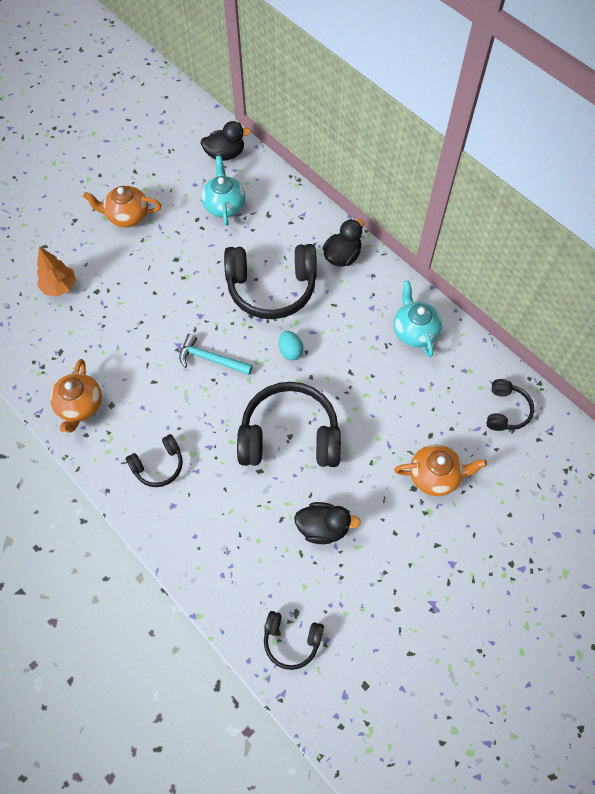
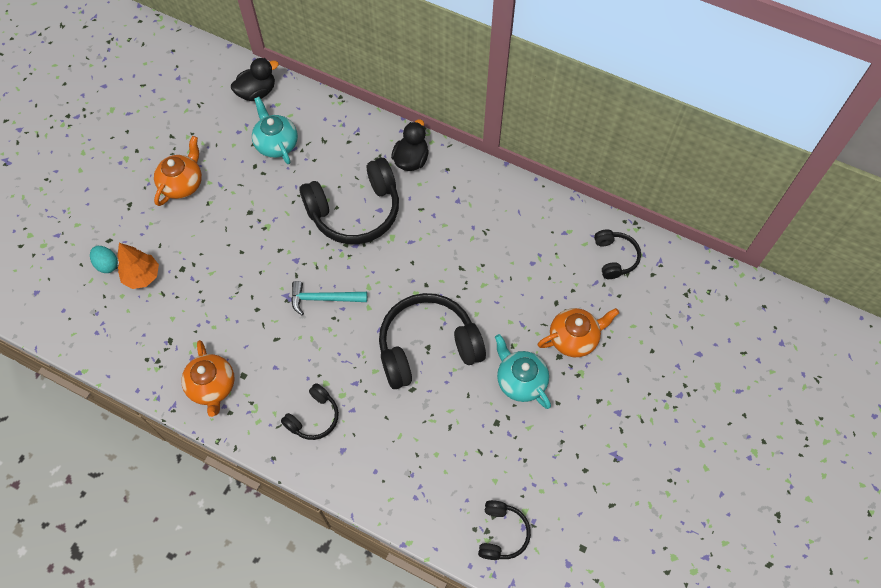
camera: 20 degrees left, 0 degrees up
orange teapot [83,186,161,227] -> orange teapot turned 135 degrees clockwise [154,136,202,206]
black headphones [264,611,324,670] -> black headphones turned 75 degrees counterclockwise [478,500,531,560]
turquoise egg [279,331,303,360] -> turquoise egg moved to [90,246,118,273]
black duck [294,502,361,544] -> none
turquoise teapot [394,280,442,358] -> turquoise teapot moved to [495,334,551,409]

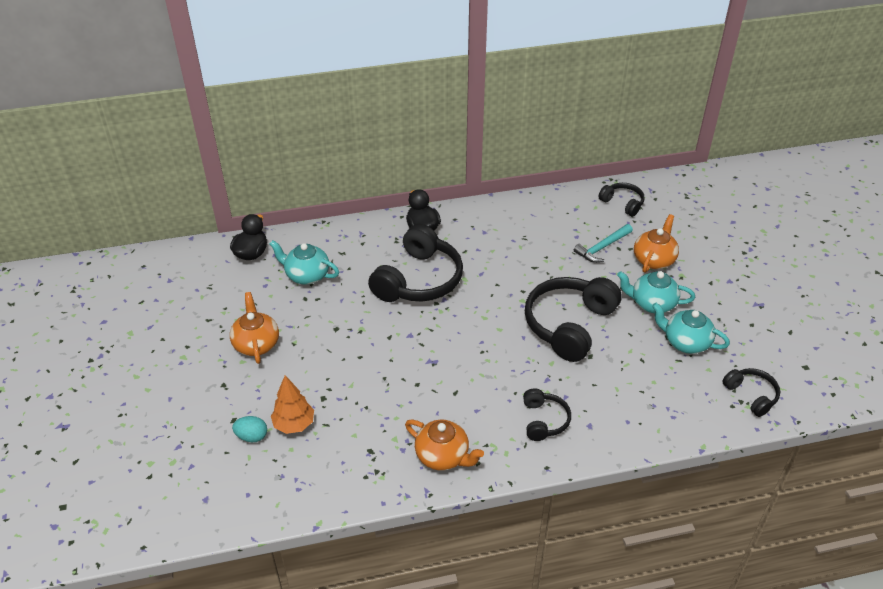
camera: 40 degrees left, 20 degrees down
turquoise hammer [291,281,367,315] -> turquoise hammer moved to [574,224,633,263]
none -> turquoise teapot [652,303,730,354]

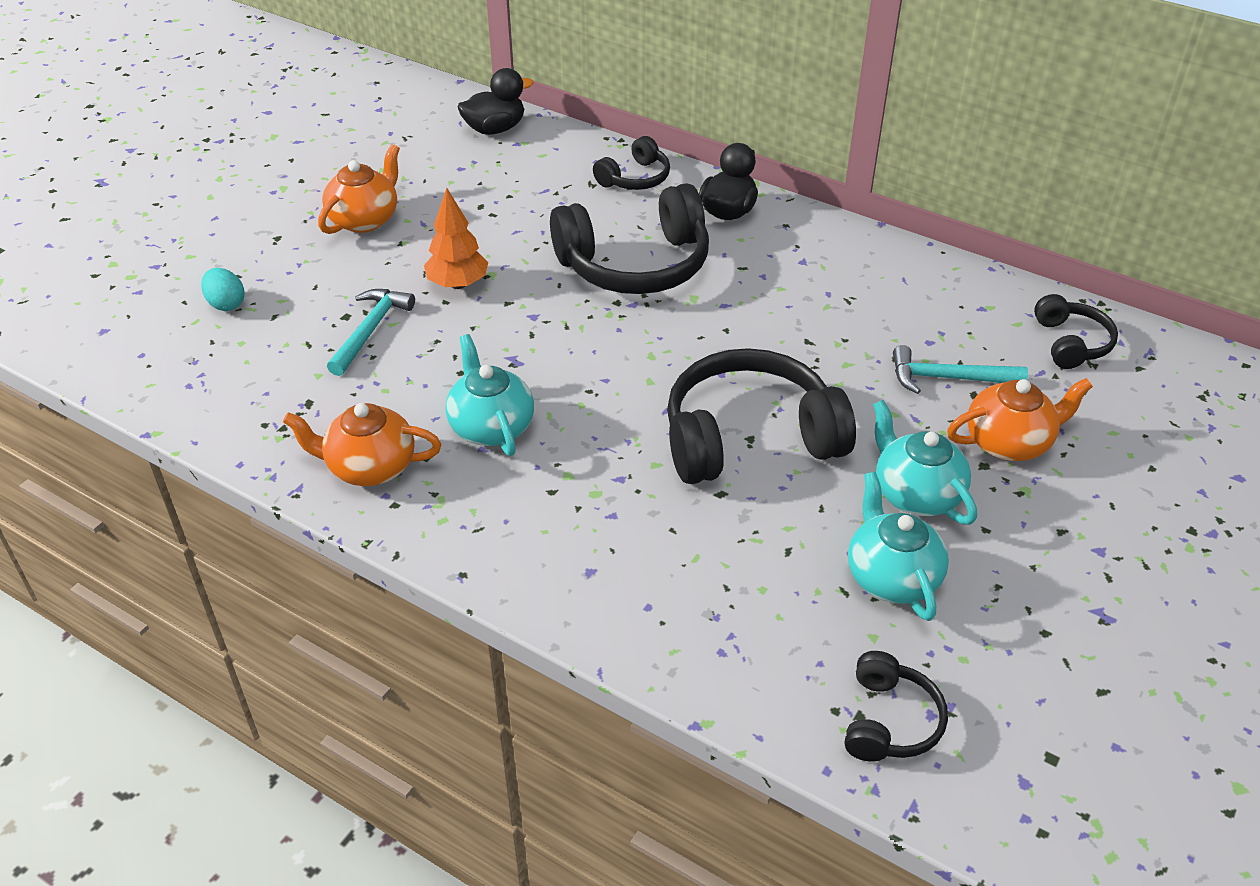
camera: 45 degrees right, 0 degrees up
turquoise teapot [269,240,339,285] -> turquoise teapot moved to [446,334,534,456]
orange tree [271,375,314,434] -> orange tree moved to [424,188,488,289]
orange teapot [405,419,484,470] -> orange teapot turned 105 degrees clockwise [283,403,441,486]
black headphones [523,388,571,441] -> black headphones moved to [593,136,670,190]
none -> turquoise hammer [327,289,415,376]

